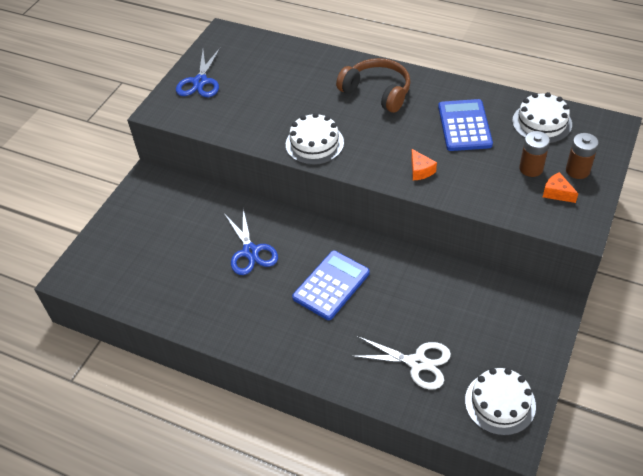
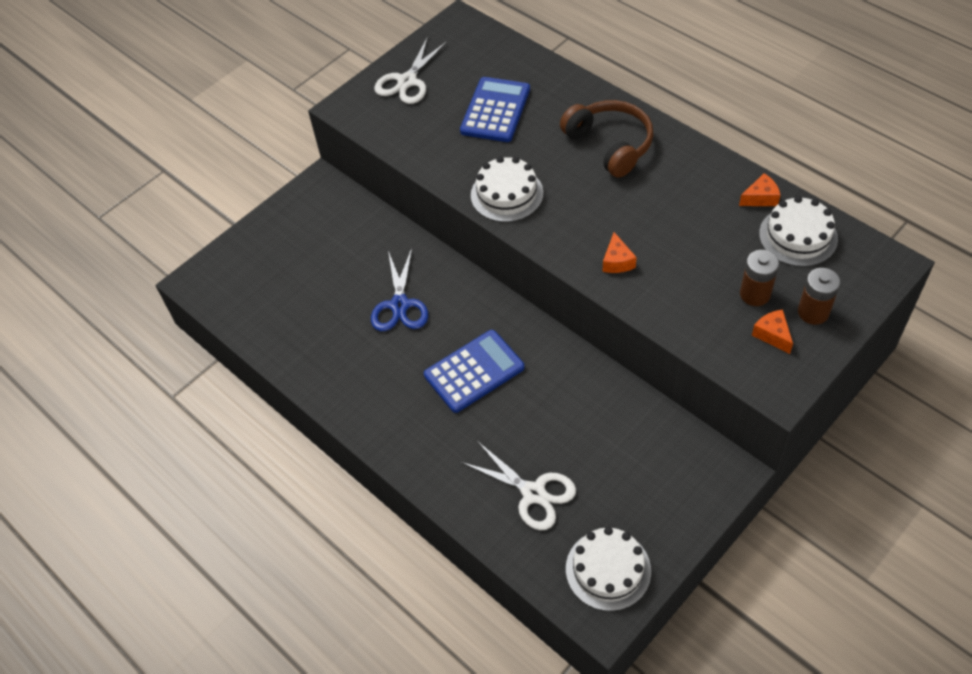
camera: 20 degrees right, 5 degrees up
blue scissors [176,47,221,97] -> white scissors [374,36,448,104]
blue calculator [438,99,493,151] -> blue calculator moved to [460,77,530,142]
none -> orange cheese [739,173,780,206]

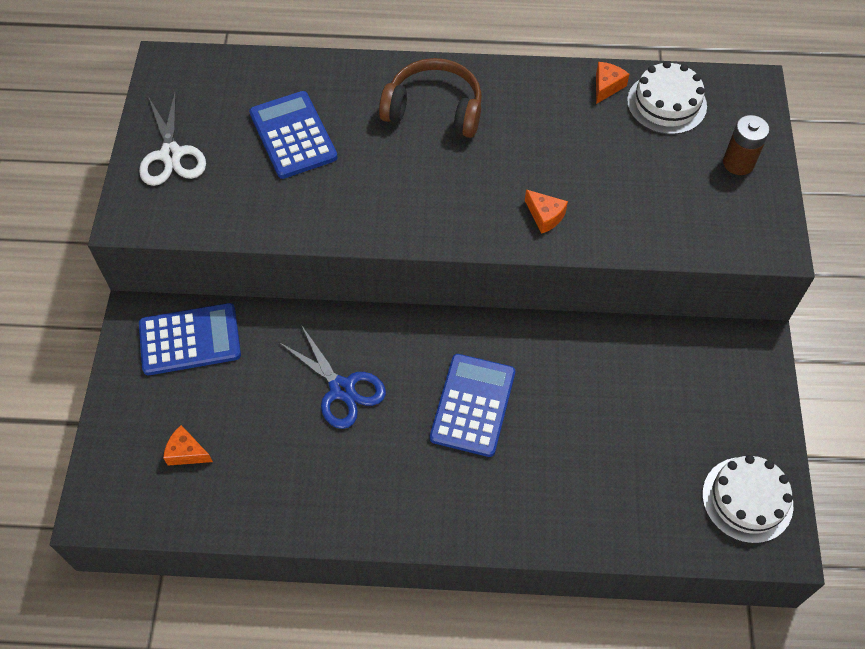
camera: 45 degrees left, 5 degrees up
white scissors [461,441,576,530] -> none
white cake [471,156,543,222] -> none
brown battery [740,250,779,306] -> none
orange cheese [752,309,793,354] -> orange cheese moved to [163,425,213,466]
none -> blue calculator [139,303,241,375]

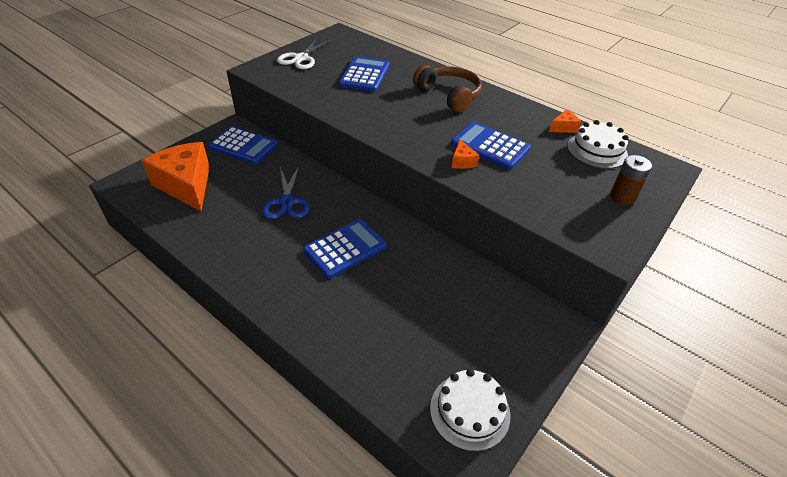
camera: 35 degrees right, 15 degrees down
orange cheese [163,425,213,466] -> orange cheese [141,142,210,211], size x2.50
none -> blue calculator [451,122,531,170]

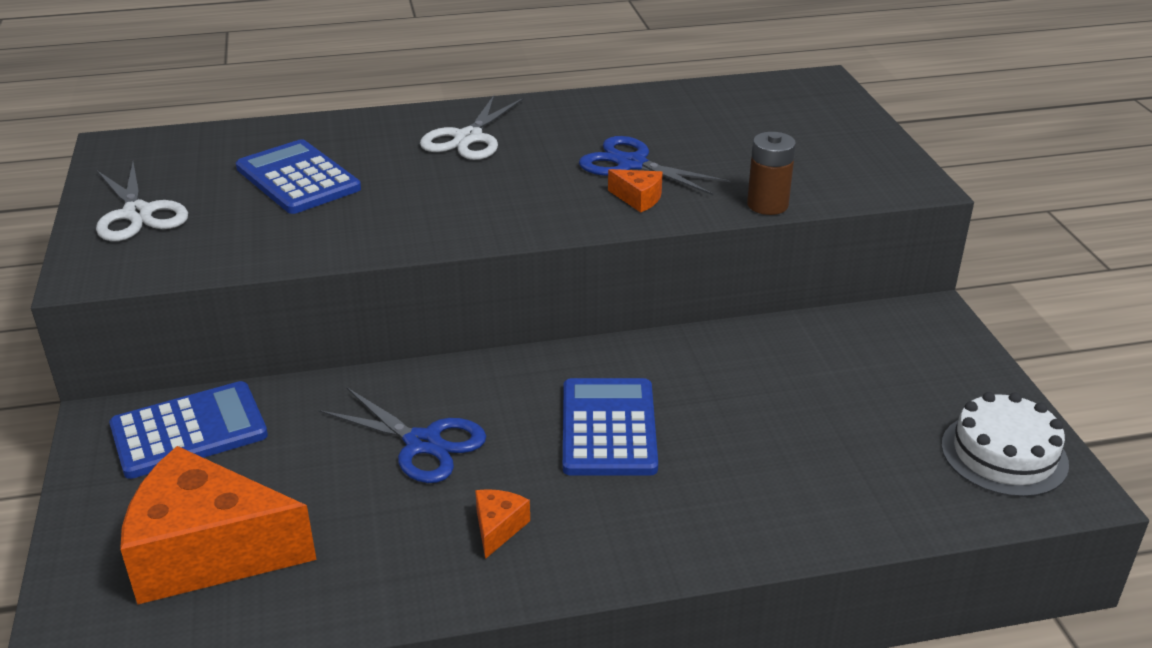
camera: 50 degrees left, 10 degrees down
brown headphones [413,65,482,113] -> white scissors [420,95,524,160]
blue calculator [451,122,531,170] -> blue scissors [579,136,731,195]
orange cheese [549,110,581,133] -> orange cheese moved to [475,489,530,559]
white cake [567,120,629,169] -> none
brown battery [610,155,652,205] -> brown battery moved to [747,132,796,215]

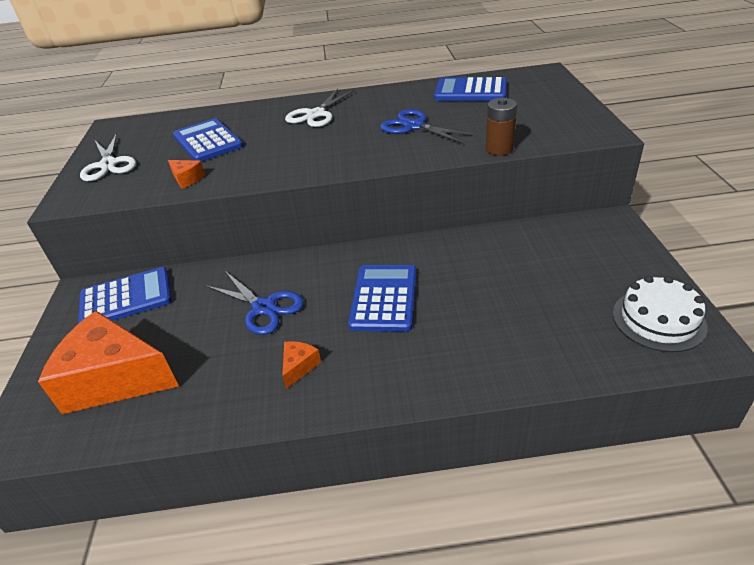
camera: 10 degrees right, 5 degrees up
orange cheese [608,169,663,213] -> orange cheese moved to [168,160,205,189]
none -> blue calculator [434,77,507,101]

